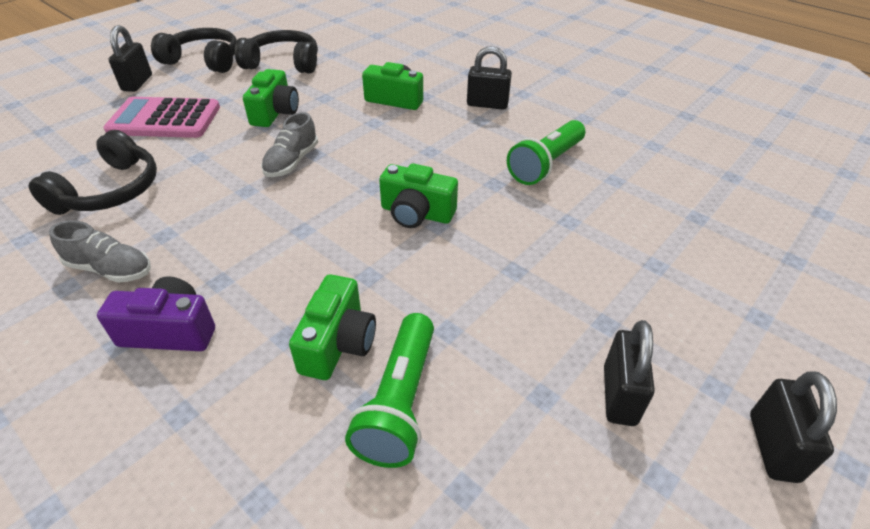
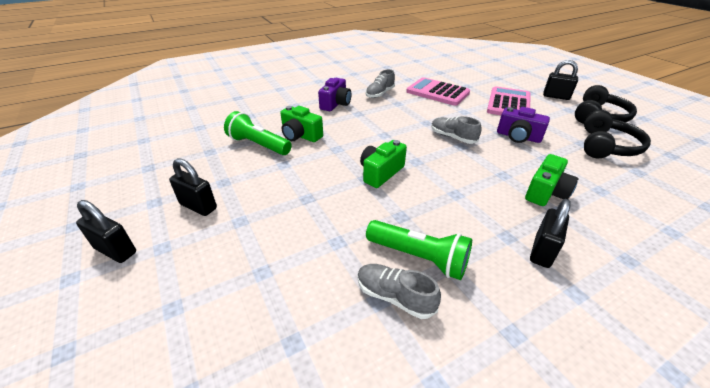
camera: 110 degrees right, 5 degrees down
black headphones [29,130,157,215] -> pink calculator [406,77,470,106]
green camera [243,69,299,127] -> purple camera [497,107,550,143]
green flashlight [507,120,585,185] -> green flashlight turned 150 degrees clockwise [366,220,472,280]
none -> grey shoe [358,264,441,319]

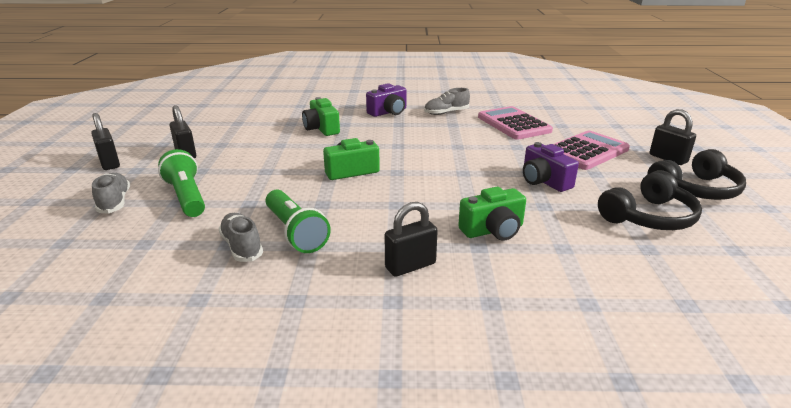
camera: 30 degrees right, 10 degrees down
green flashlight [224,111,292,155] -> green flashlight moved to [158,149,205,217]
grey shoe [431,116,482,144] -> grey shoe moved to [92,173,130,214]

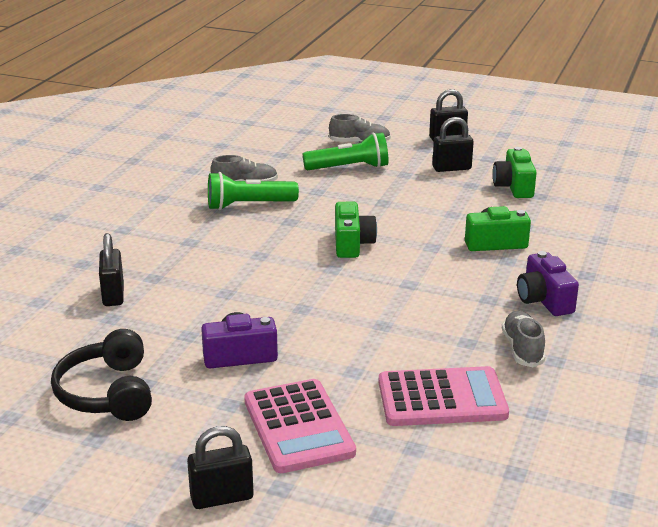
camera: 110 degrees right, 0 degrees up
black padlock [385,202,438,277] -> black padlock moved to [99,233,124,306]
green camera [458,187,526,241] -> green camera moved to [493,147,537,198]
black headphones [647,149,746,200] -> none

